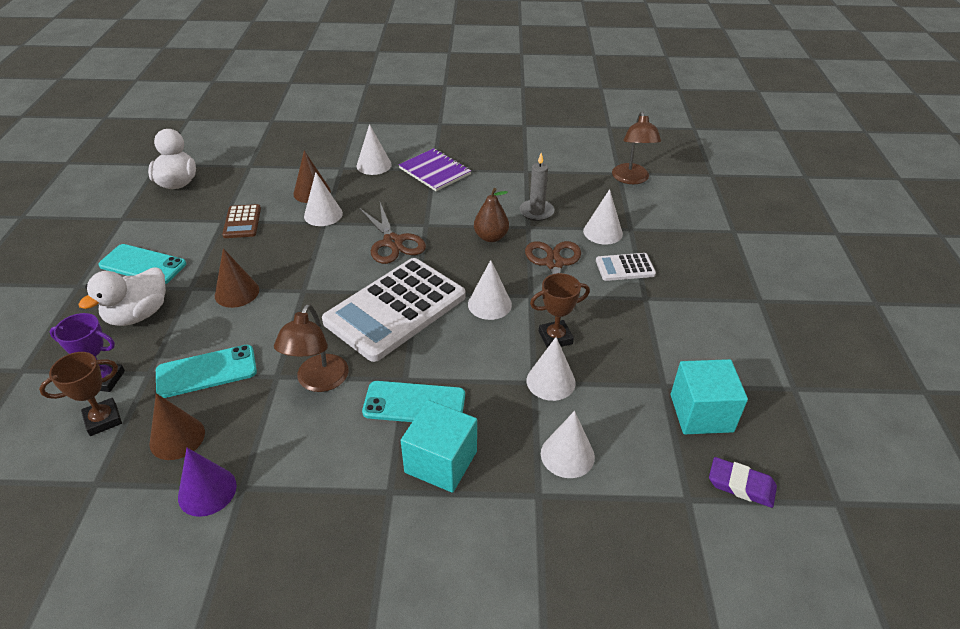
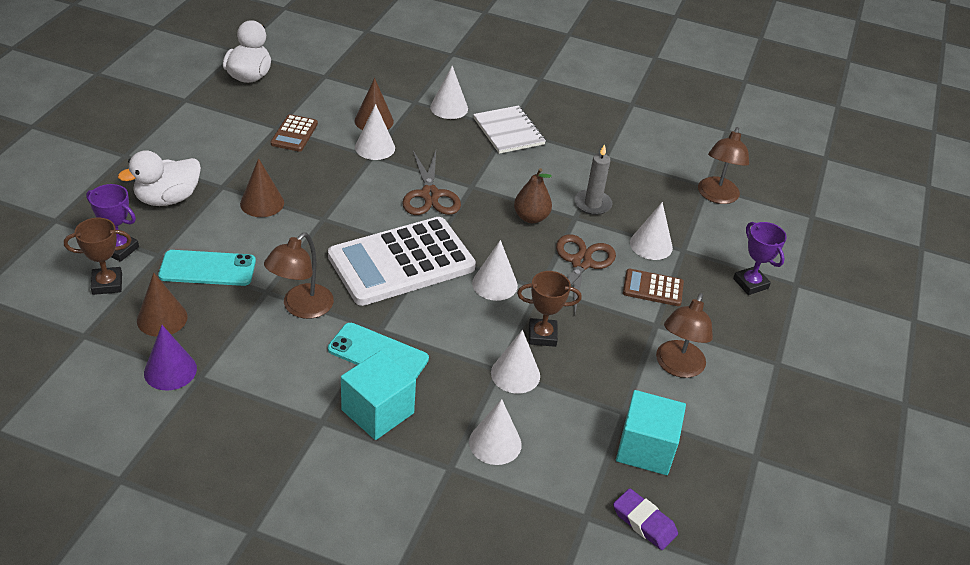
camera: 15 degrees right, 0 degrees up
turquoise phone [98,244,186,284] -> none
purple notebook [399,148,471,191] -> white notebook [473,105,546,154]
white calculator [596,253,656,281] -> brown calculator [623,269,684,306]
none -> brown lamp [656,293,713,378]
none -> purple trophy [733,222,787,295]

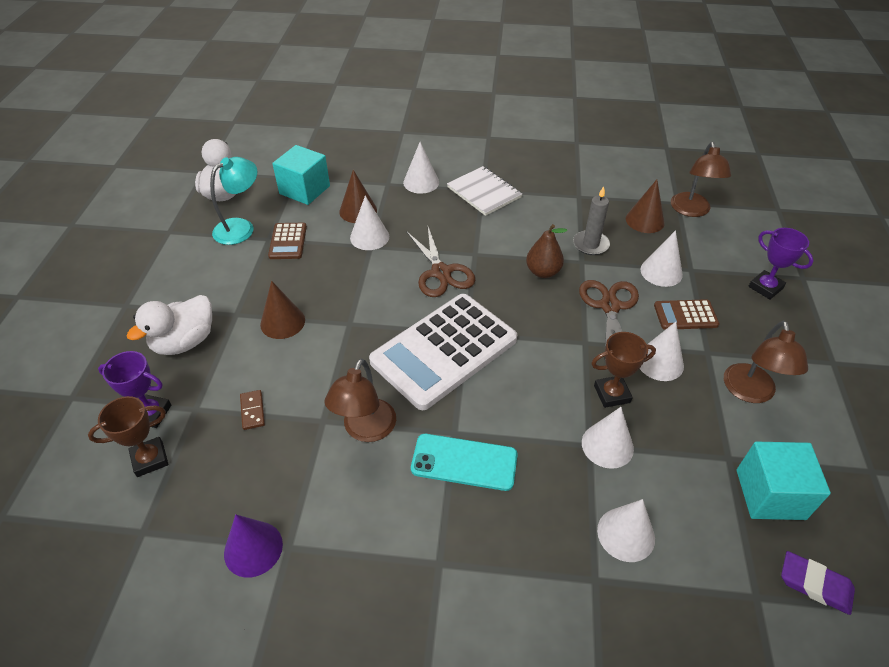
camera: 10 degrees left, 5 degrees up
brown cone [137,273,188,337] -> brown cone moved to [626,180,665,233]
turquoise phone [158,250,256,286] -> brown domino [240,390,265,430]
turquoise cube [341,350,416,440] -> turquoise cube moved to [272,145,330,205]
white cone [472,240,518,301] -> white cone moved to [639,322,684,381]
none -> turquoise lamp [210,157,257,245]

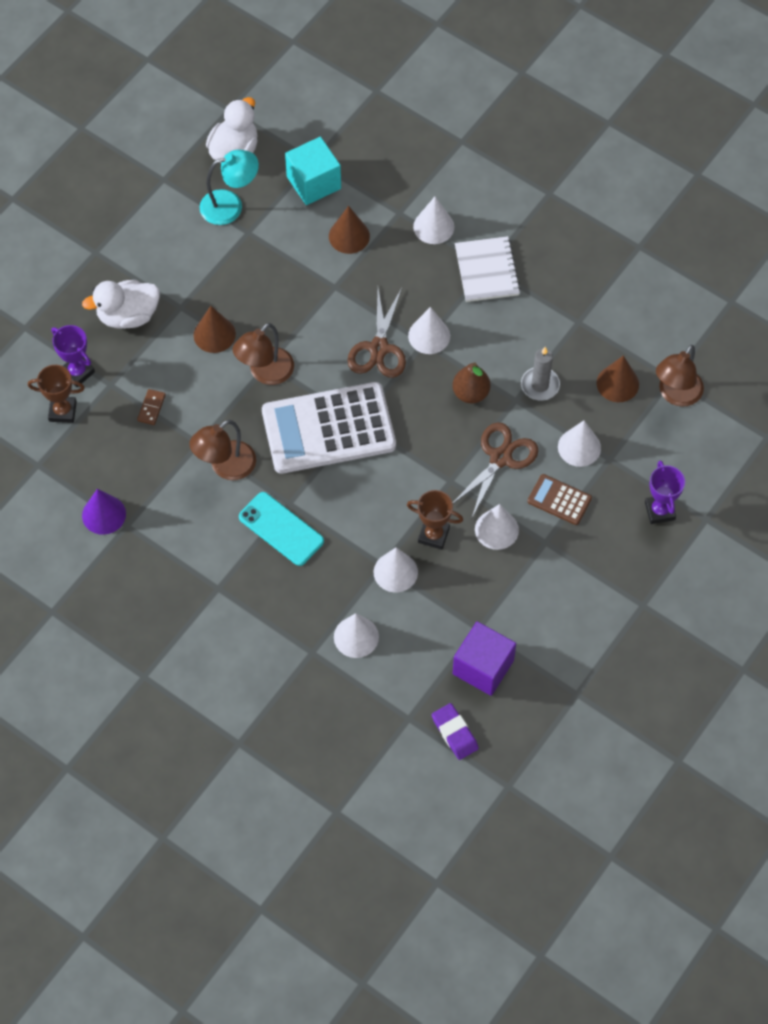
camera: 30 degrees right, 15 degrees up
brown calculator [268,223,307,259] -> none
white cone [350,196,389,250] -> white cone moved to [408,307,450,354]
brown lamp [724,321,808,403] -> brown lamp moved to [233,323,294,385]
turquoise cube [737,442,831,520] -> purple cube [453,621,516,696]

